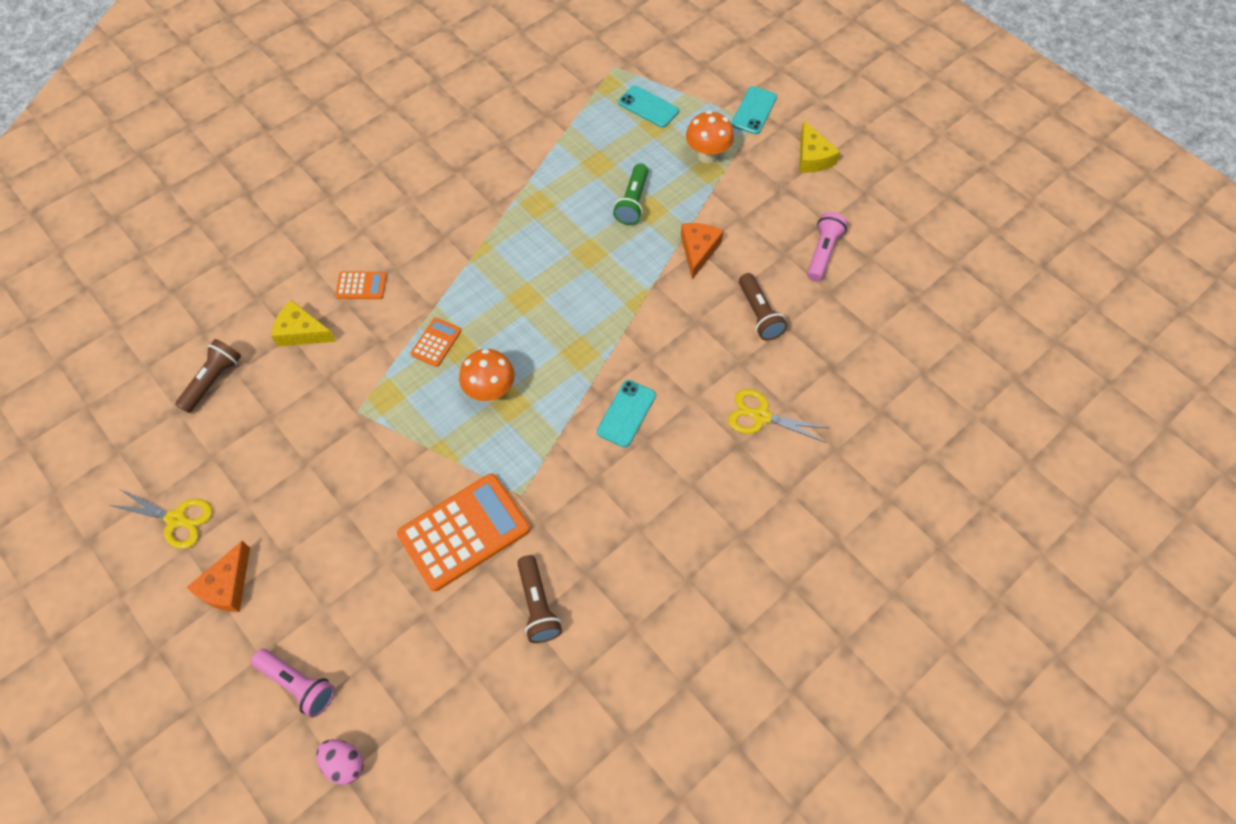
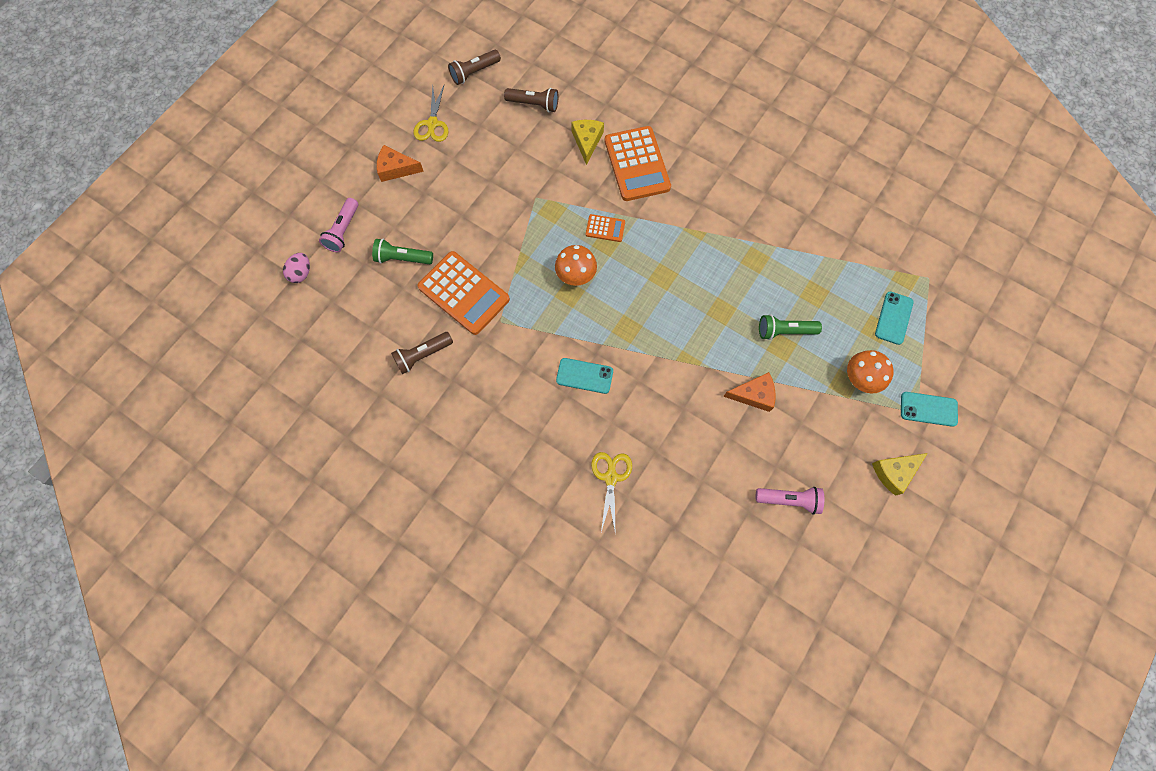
camera: 75 degrees right, 10 degrees up
orange calculator [335,271,387,299] -> orange calculator [605,126,671,201], size x2.12
brown flashlight [739,273,787,341] -> brown flashlight moved to [448,50,501,85]
none -> green flashlight [372,239,433,264]

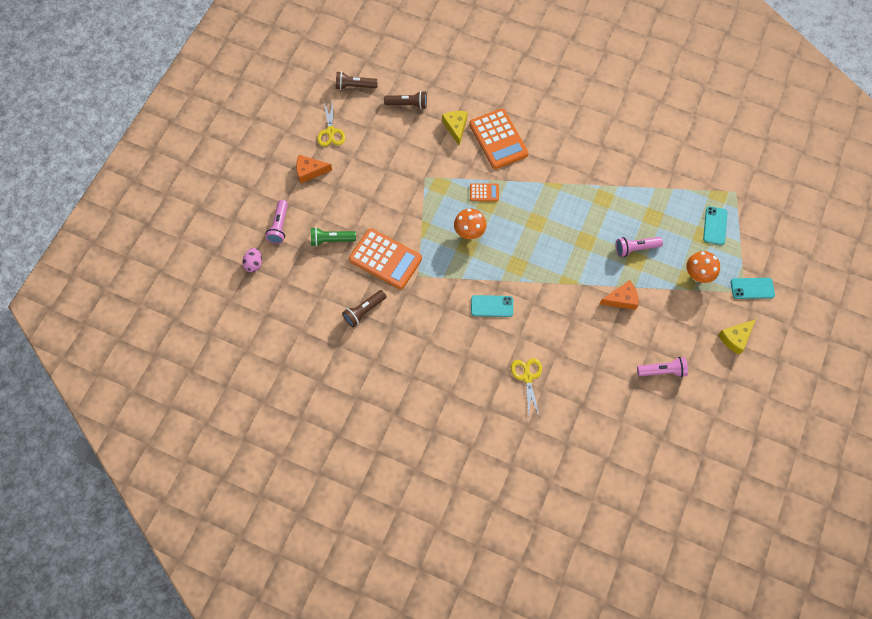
camera: 10 degrees left, 5 degrees down
brown flashlight [448,50,501,85] -> brown flashlight turned 45 degrees clockwise [336,71,378,90]
green flashlight [759,314,822,340] -> pink flashlight [616,237,663,257]

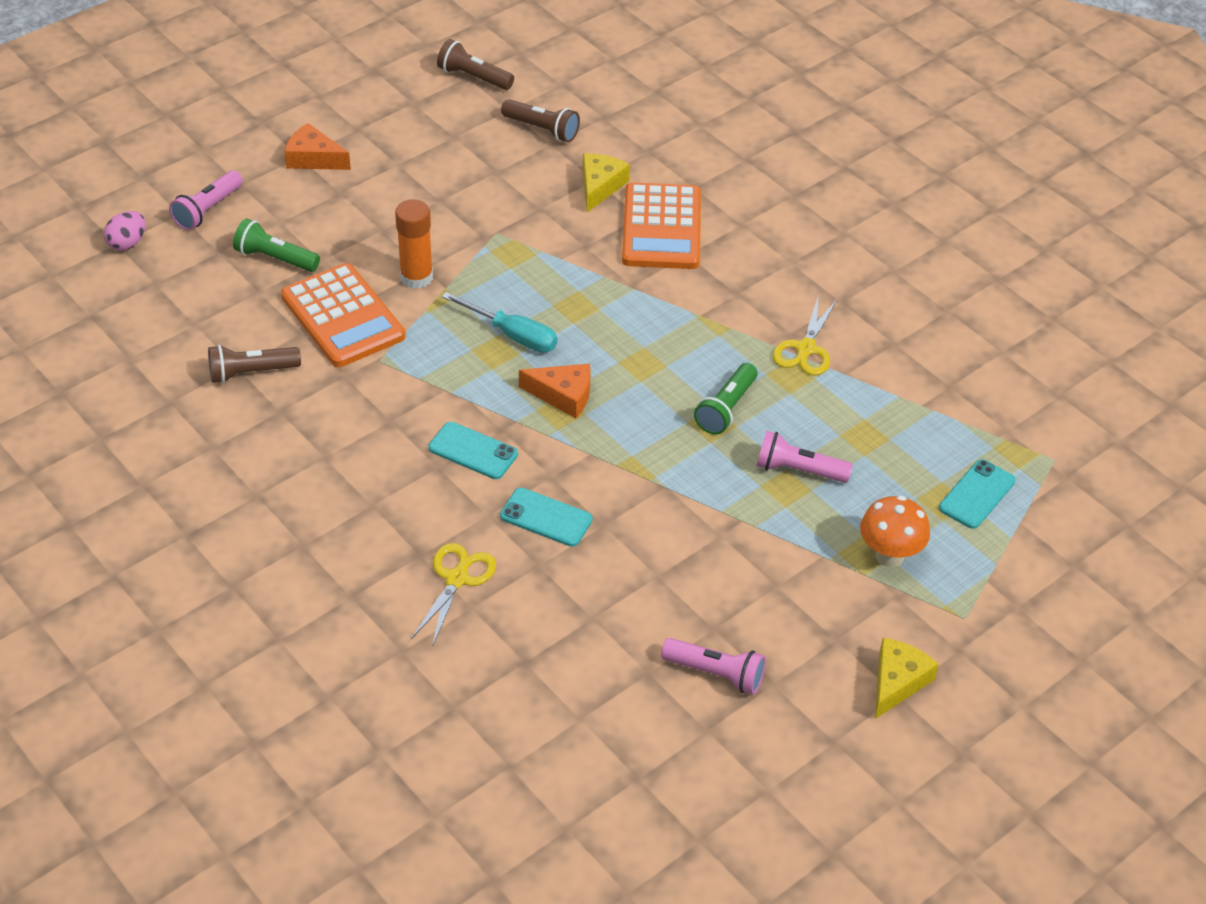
camera: 25 degrees right, 20 degrees down
yellow scissors [317,102,345,147] -> yellow scissors moved to [772,298,837,376]
orange mushroom [454,208,486,239] -> turquoise screwdriver [442,292,557,353]
orange calculator [470,183,499,201] -> none
orange cheese [600,280,639,310] -> orange cheese moved to [519,363,591,418]
yellow cheese [718,319,756,355] -> yellow cheese turned 135 degrees clockwise [875,638,939,719]
turquoise phone [731,278,775,299] -> turquoise phone moved to [500,488,593,547]
none -> orange glue stick [395,199,433,289]
none -> green flashlight [694,363,758,435]

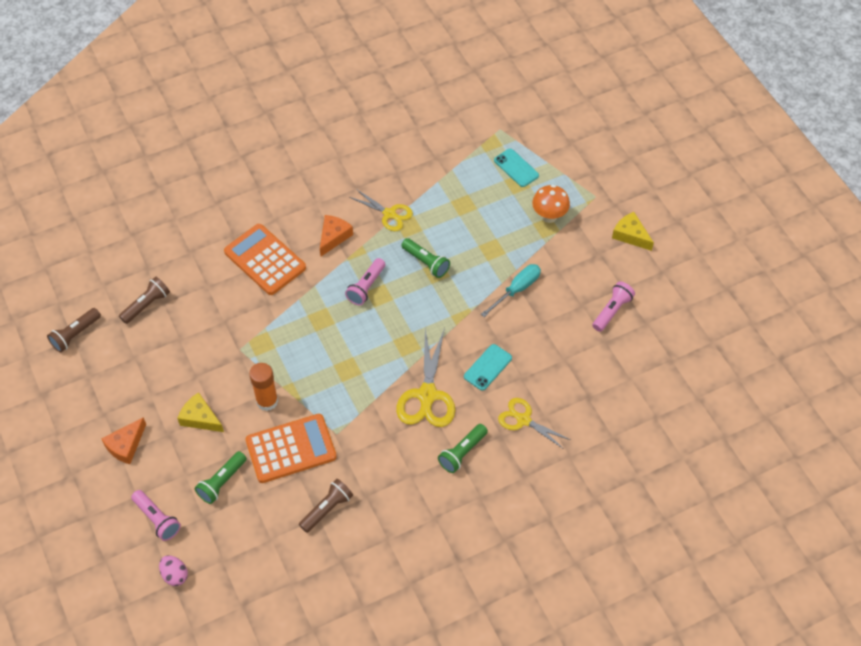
camera: 75 degrees left, 10 degrees up
brown flashlight [208,345,301,383] -> brown flashlight turned 135 degrees counterclockwise [299,479,353,533]
turquoise phone [428,422,518,479] -> yellow scissors [396,328,455,427]
turquoise screwdriver [442,292,557,353] -> turquoise screwdriver moved to [481,264,541,317]
orange cheese [519,363,591,418] -> orange cheese moved to [320,215,353,256]
yellow cheese [583,153,630,212] -> yellow cheese moved to [177,392,224,432]
orange calculator [622,182,701,269] -> orange calculator turned 150 degrees counterclockwise [224,224,306,295]
pink flashlight [756,430,853,483] -> pink flashlight moved to [345,258,385,305]
none -> green flashlight [438,424,488,473]

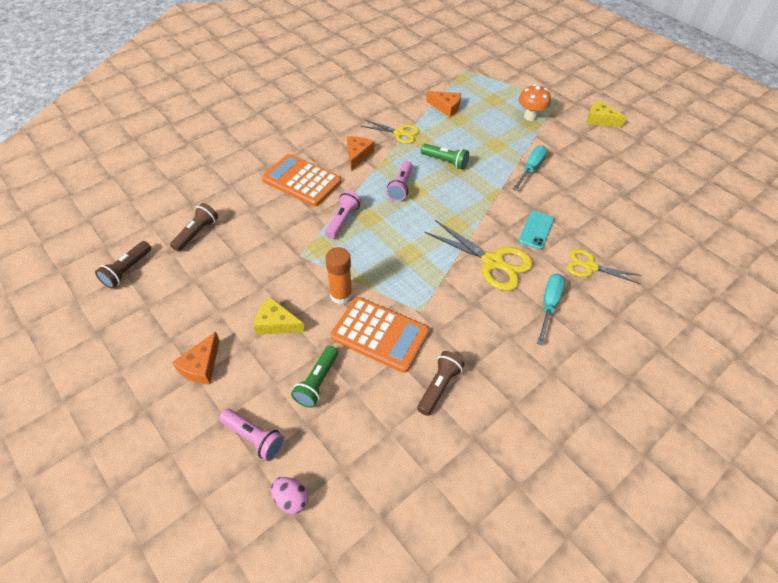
camera: 15 degrees left, 5 degrees down
orange calculator [246,414,337,483] -> orange calculator turned 60 degrees clockwise [331,297,429,373]
yellow scissors [396,328,455,427] -> yellow scissors turned 45 degrees counterclockwise [424,220,533,291]
green flashlight [438,424,488,473] -> turquoise screwdriver [537,274,565,345]
turquoise phone [494,149,539,187] -> none
pink flashlight [592,281,635,332] -> pink flashlight moved to [325,190,361,239]
none -> orange cheese [426,91,461,117]

